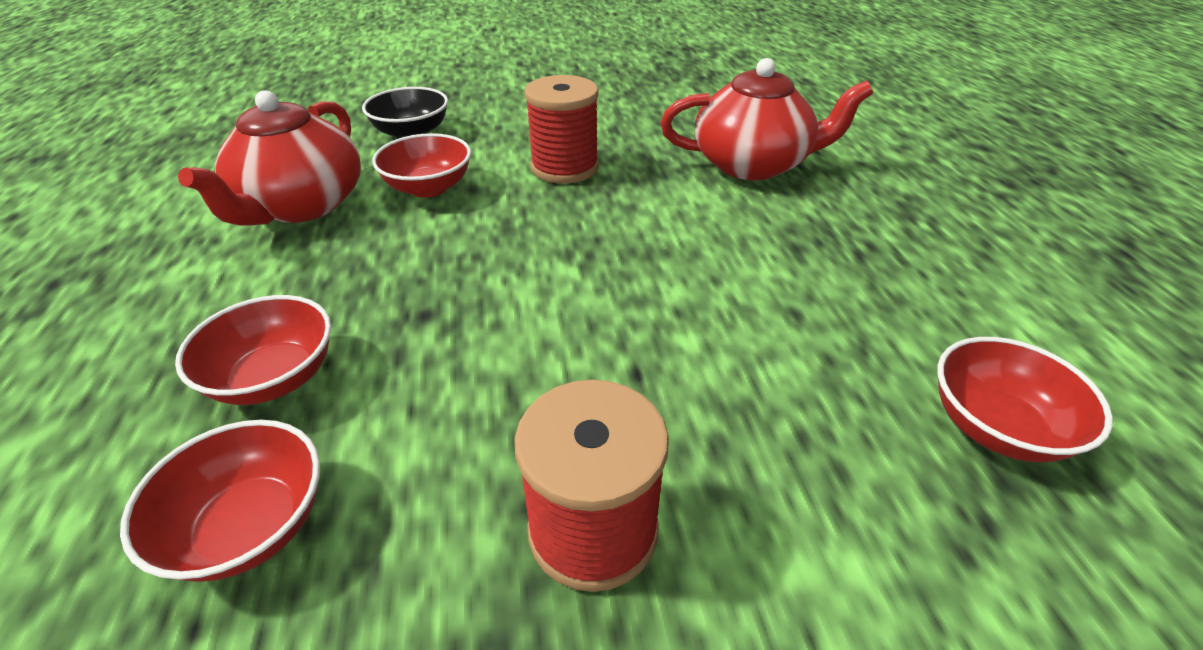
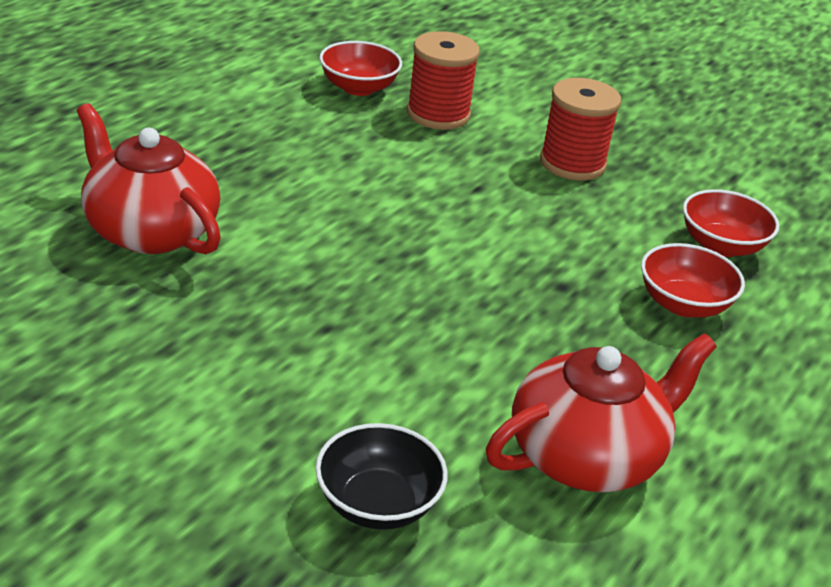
camera: 140 degrees left, 5 degrees down
red bowl [372,133,471,198] -> none
red spool [524,75,599,184] -> red spool moved to [407,31,480,130]

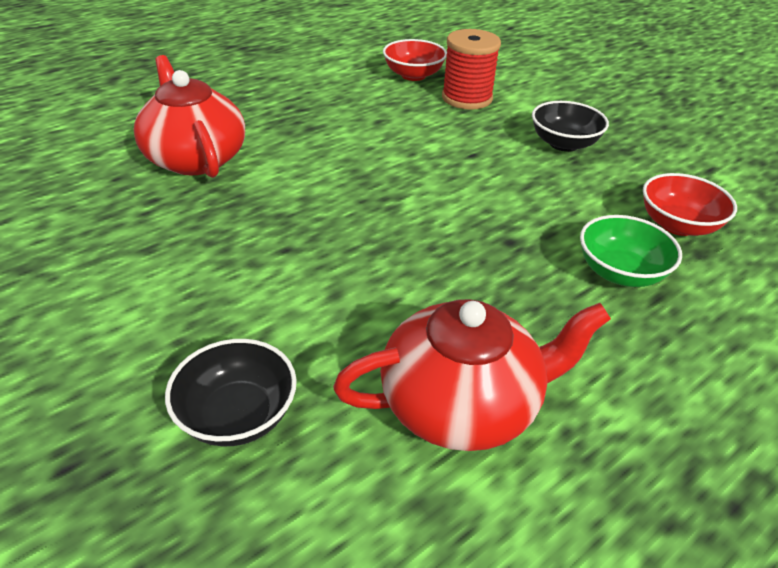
camera: 20 degrees right, 5 degrees up
red spool [540,78,621,180] -> black bowl [532,101,609,152]
red bowl [641,243,745,318] -> green bowl [580,215,682,287]

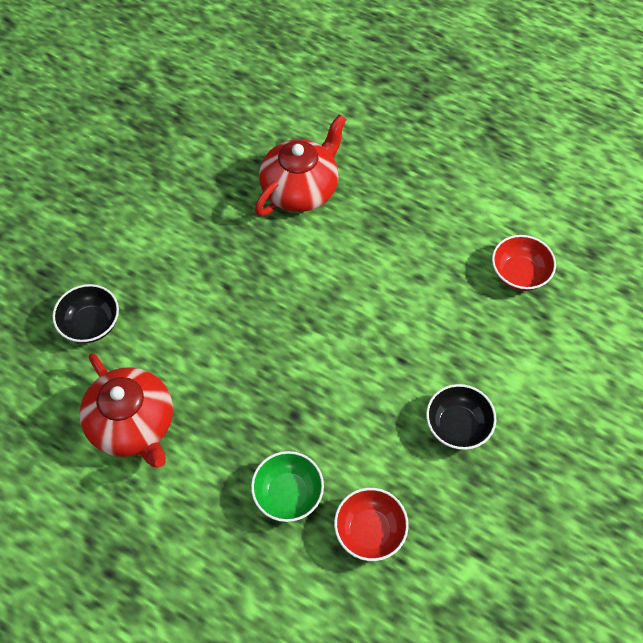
camera: 70 degrees right, 20 degrees up
red spool [442,29,501,110] -> none

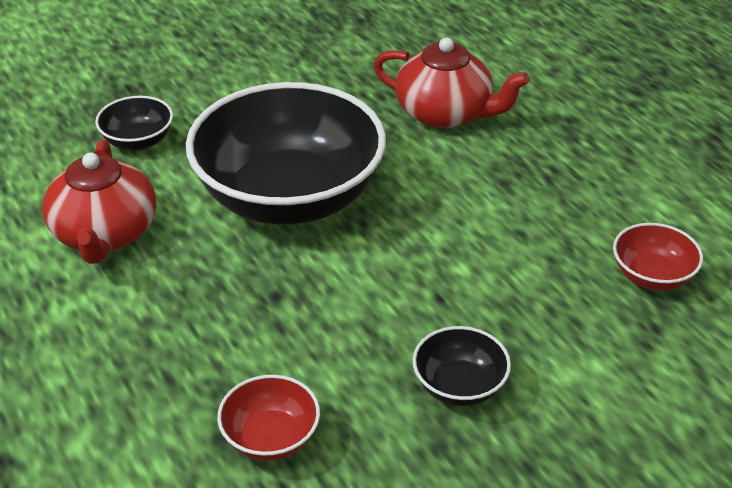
camera: 30 degrees right, 20 degrees down
green bowl [251,451,324,522] -> none
red teapot [255,114,346,216] -> red teapot turned 45 degrees clockwise [374,38,529,129]
none -> black bowl [186,82,386,225]

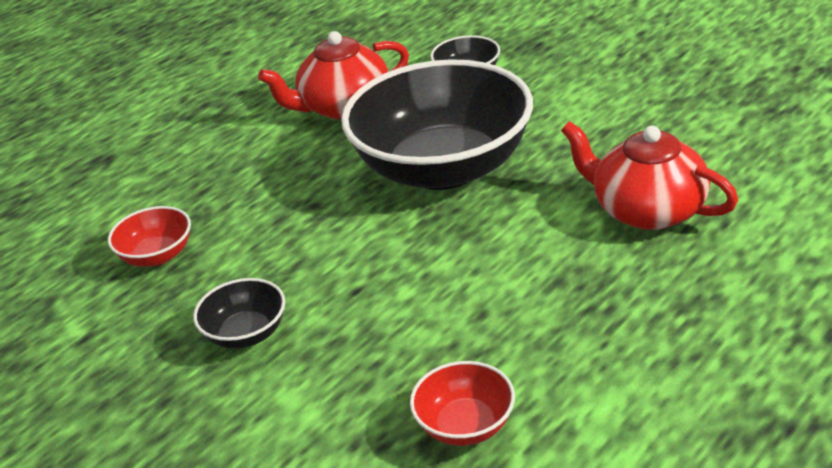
camera: 75 degrees right, 5 degrees down
red teapot [374,38,529,129] -> red teapot turned 120 degrees clockwise [561,121,738,230]

